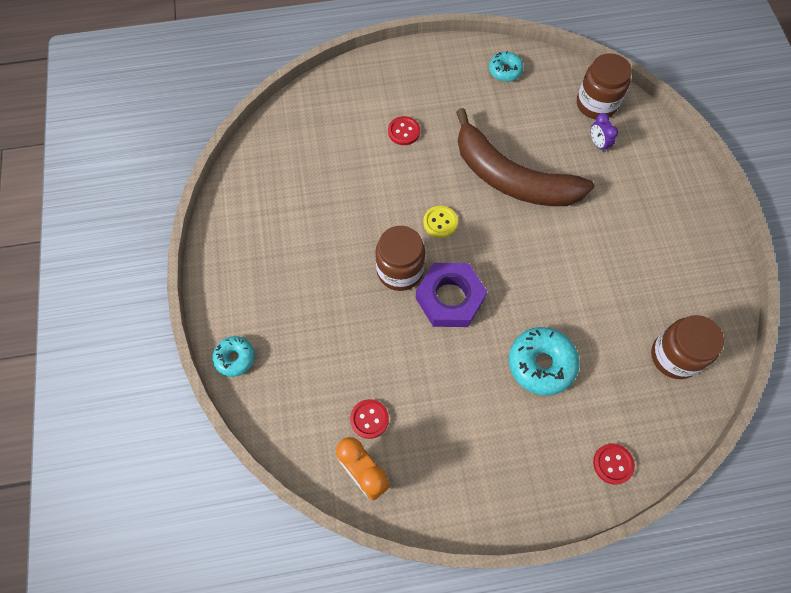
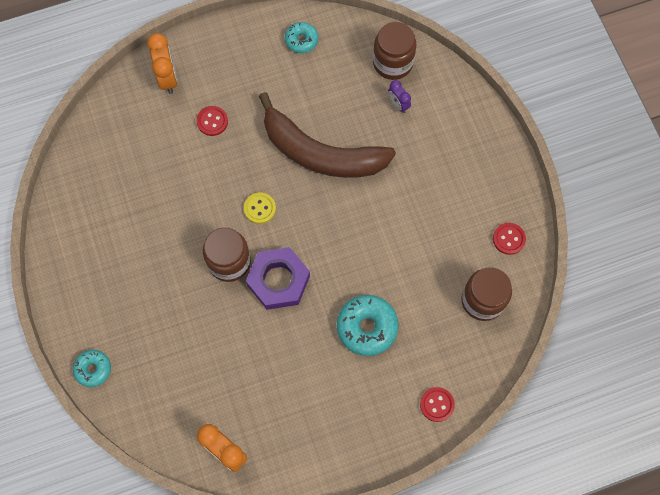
camera: 10 degrees left, 5 degrees up
red button [350,399,389,439] -> red button moved to [493,223,526,255]
none -> orange clock [147,33,178,94]

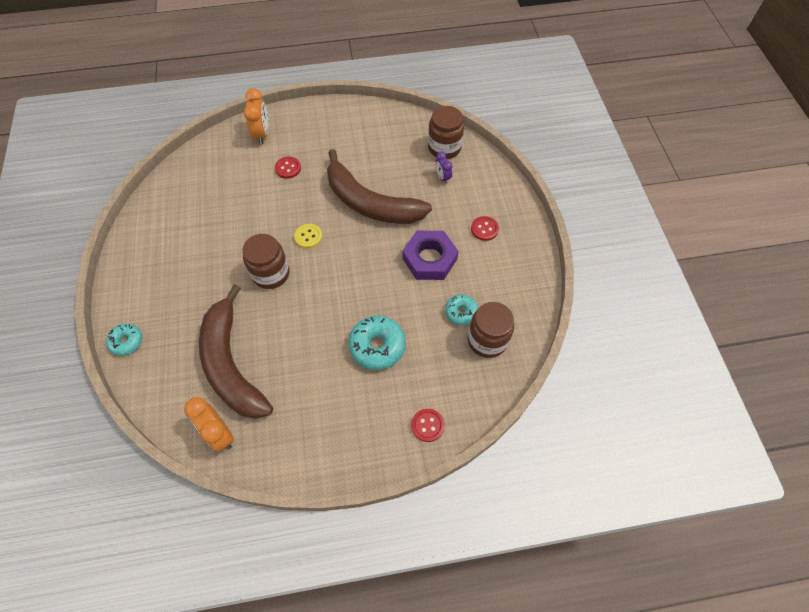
camera: 10 degrees right, 10 degrees down
purple nut [246,247,310,310] -> purple nut moved to [403,231,458,280]
turquoise donut [285,22,318,53] -> turquoise donut moved to [445,294,478,325]
red button [493,223,526,255] -> red button moved to [471,216,499,241]
none -> brown banana [199,284,273,419]

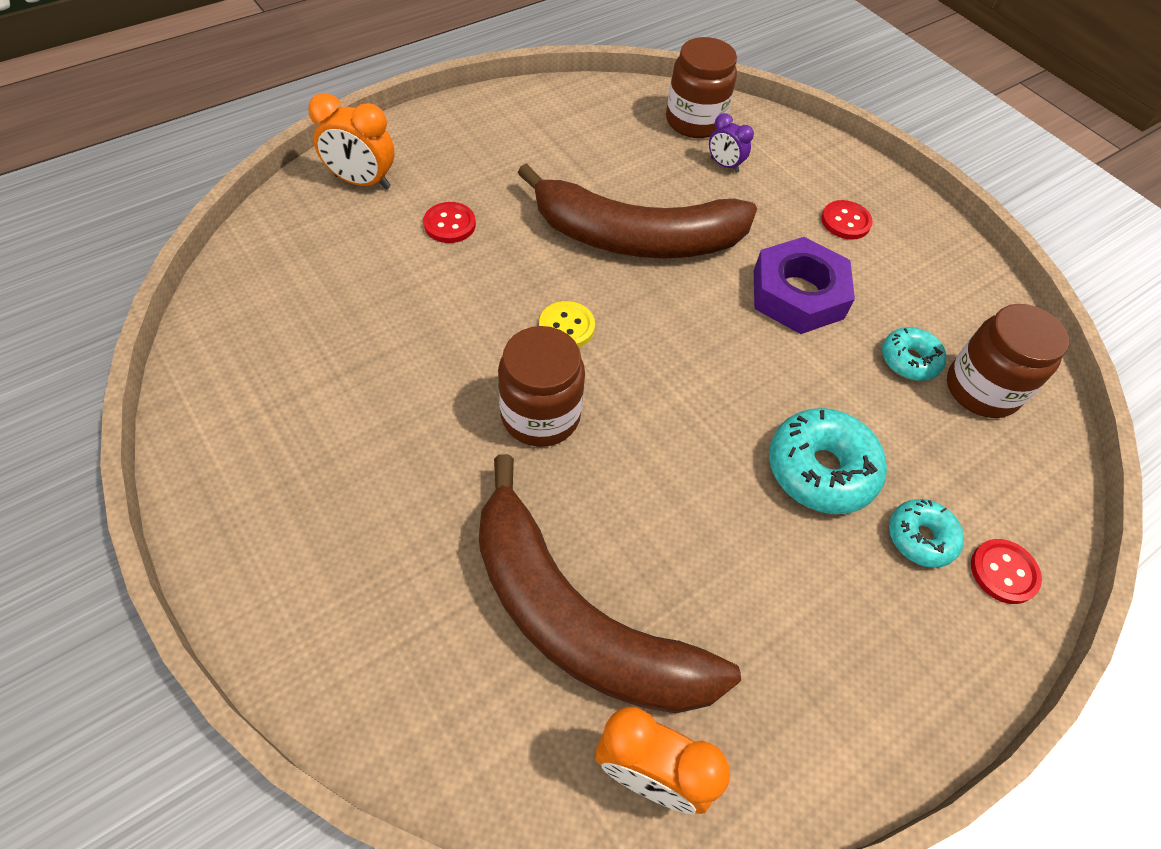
camera: 30 degrees left, 5 degrees down
turquoise donut [106,323,142,356] -> turquoise donut moved to [889,499,964,568]
orange clock [244,88,269,145] -> orange clock turned 135 degrees clockwise [308,93,394,189]

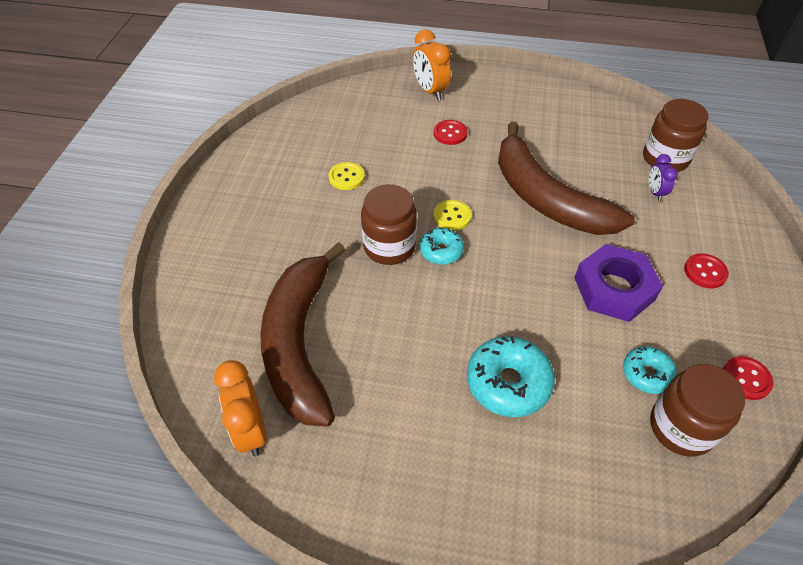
camera: 50 degrees right, 5 degrees down
turquoise donut [889,499,964,568] -> turquoise donut moved to [420,227,464,265]
red button [971,539,1042,604] -> red button moved to [723,356,773,400]
none -> yellow button [329,162,365,190]

